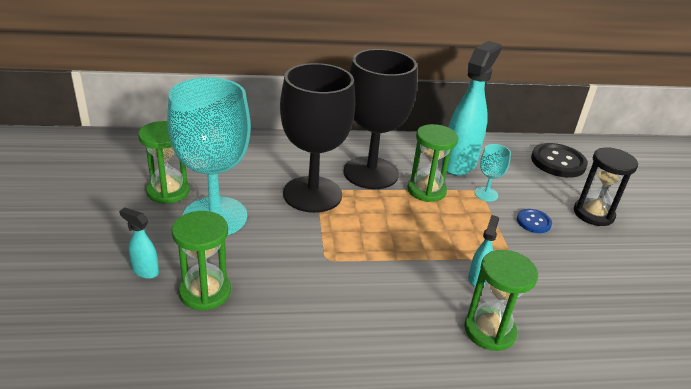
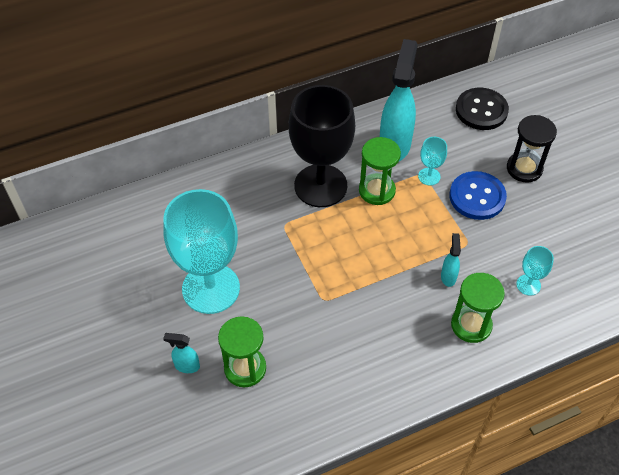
camera: 15 degrees left, 20 degrees up
green hourglass [138,121,190,204] -> none
black goblet [280,63,355,213] -> none
blue button [517,209,552,233] -> blue button [450,171,507,220], size x1.83
none -> turquoise goblet [516,246,554,296]

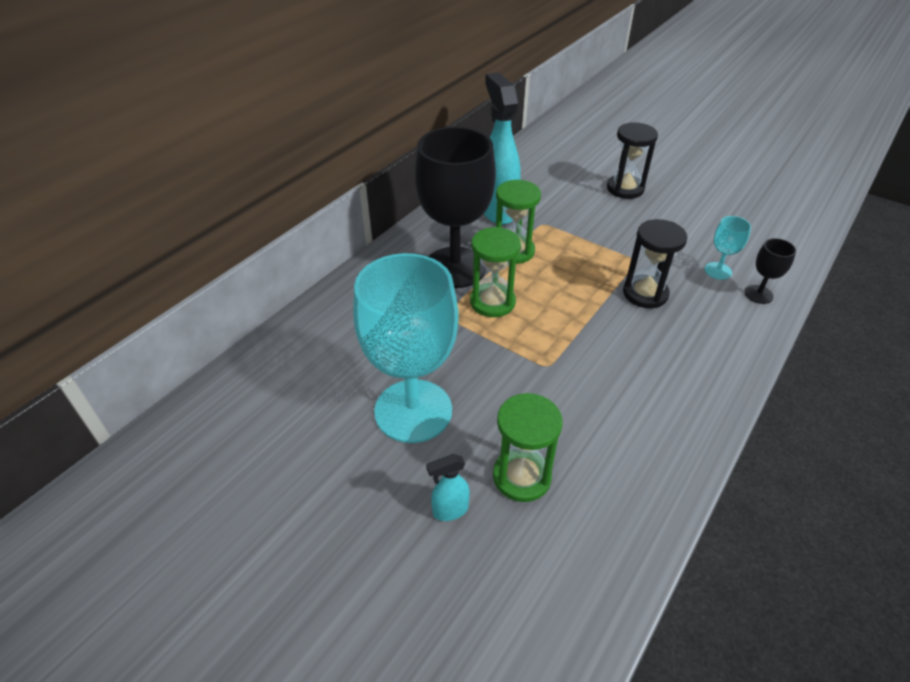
camera: 30 degrees left, 10 degrees down
turquoise goblet [418,137,447,186] -> none
turquoise spray bottle [441,233,461,287] -> black hourglass [623,219,688,308]
blue button [450,171,507,220] -> none
green hourglass [451,273,505,343] -> green hourglass moved to [470,227,521,317]
black button [456,88,509,130] -> none
none -> black goblet [744,238,796,304]

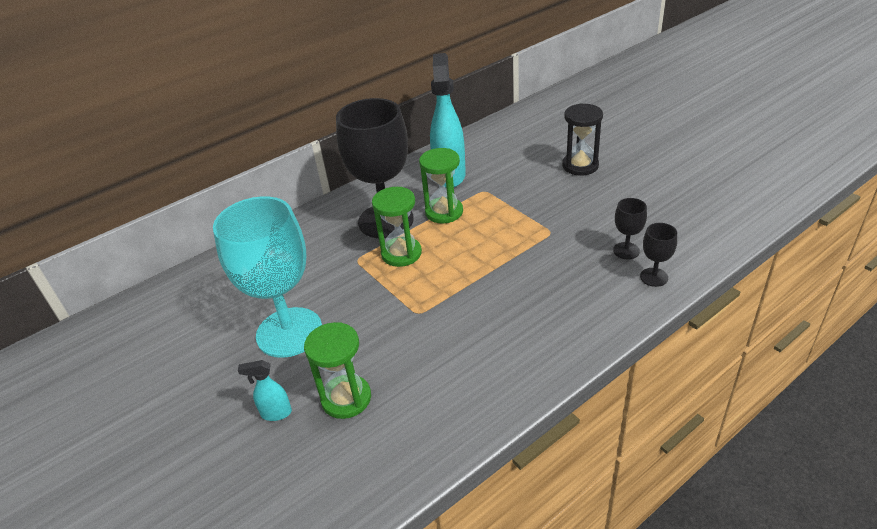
camera: 20 degrees right, 5 degrees down
black hourglass [623,219,688,308] -> none
turquoise goblet [705,216,751,280] -> black goblet [613,198,647,259]

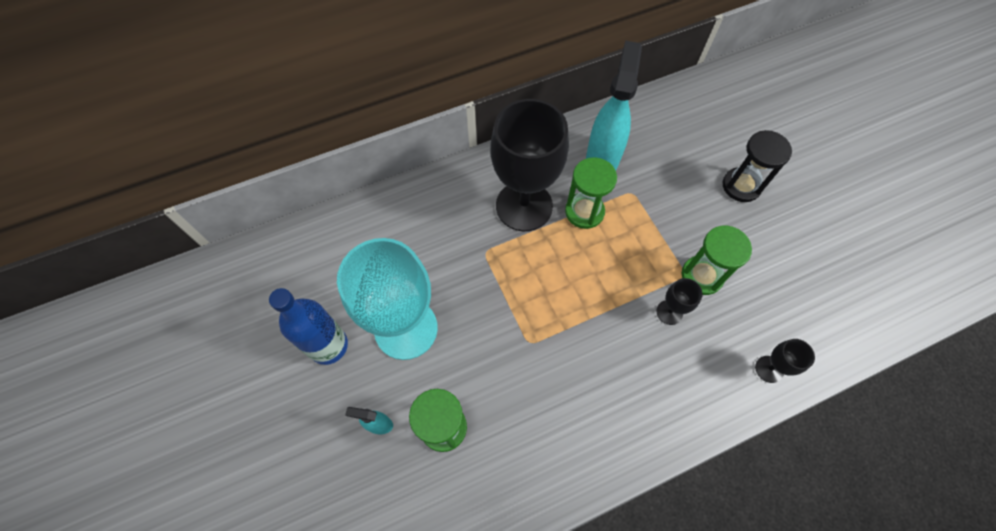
camera: 10 degrees right, 25 degrees up
green hourglass [372,187,422,267] -> green hourglass moved to [682,226,752,295]
black goblet [613,198,647,259] -> black goblet moved to [656,278,703,325]
none -> blue bottle [269,288,348,365]

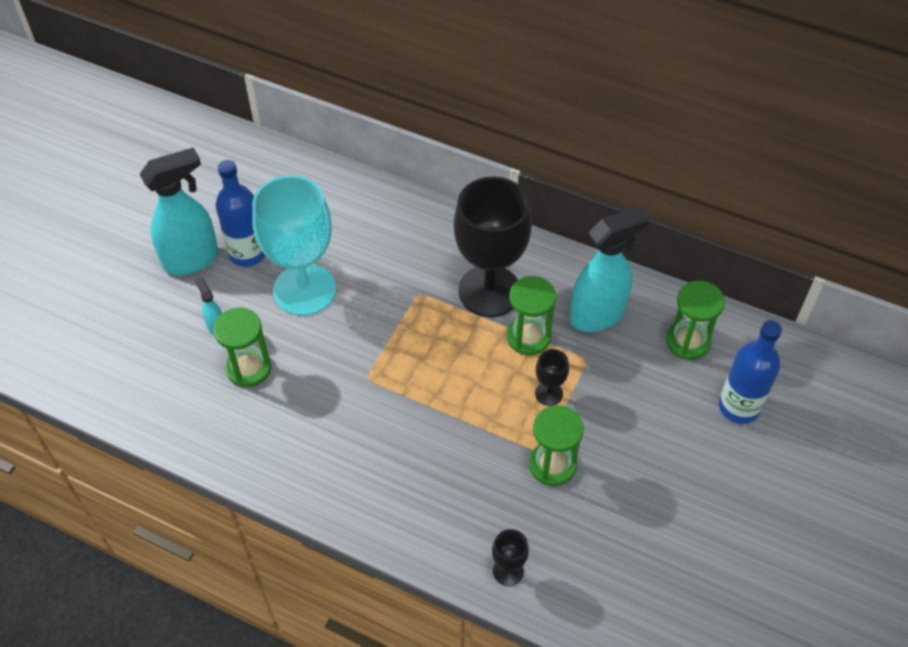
camera: 50 degrees right, 10 degrees down
black goblet [656,278,703,325] -> black goblet moved to [535,349,569,406]
black hourglass [723,130,792,202] -> none
none -> turquoise spray bottle [139,147,219,275]
none -> green hourglass [666,281,725,360]
none -> blue bottle [719,320,782,424]

